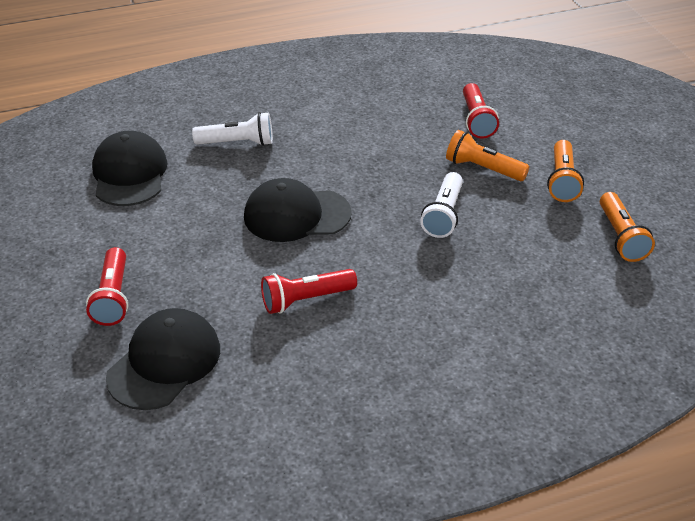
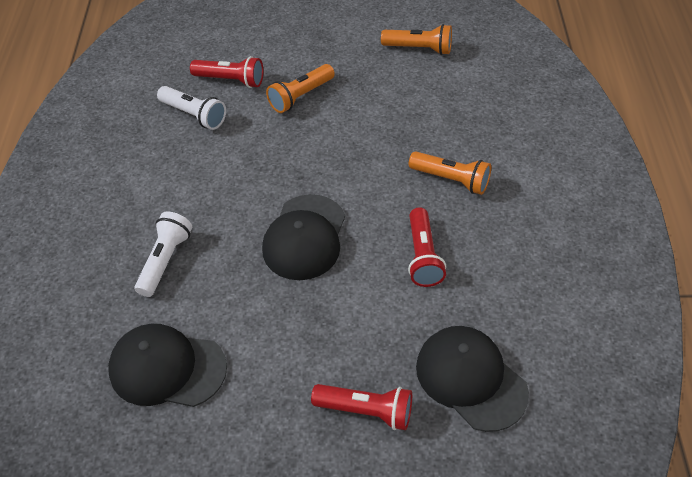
camera: 70 degrees left, 10 degrees up
white flashlight [420,172,463,238] -> white flashlight moved to [157,86,226,130]
orange flashlight [547,140,584,202] -> orange flashlight moved to [409,151,491,195]

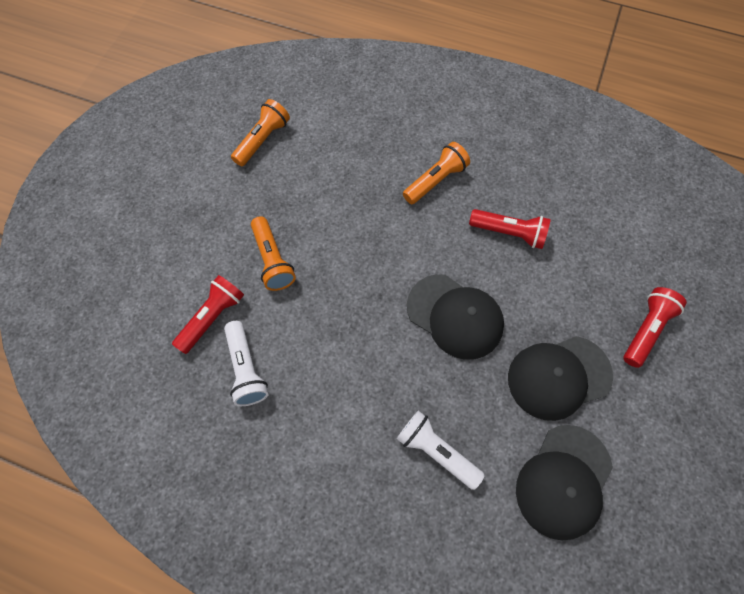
camera: 70 degrees left, 15 degrees up
white flashlight [157,86,226,130] -> white flashlight turned 105 degrees clockwise [224,321,269,406]
black cap [416,326,529,432] -> black cap moved to [508,336,613,421]

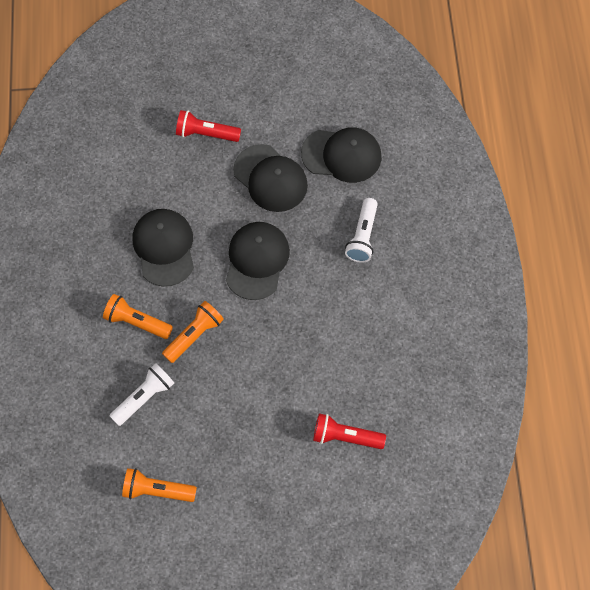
camera: 115 degrees left, 0 degrees up
white flashlight [224,321,269,406] -> white flashlight moved to [110,363,174,426]
orange flashlight [251,216,296,291] -> orange flashlight moved to [162,301,224,363]
red flashlight [469,209,551,249] -> black cap [133,209,194,287]

